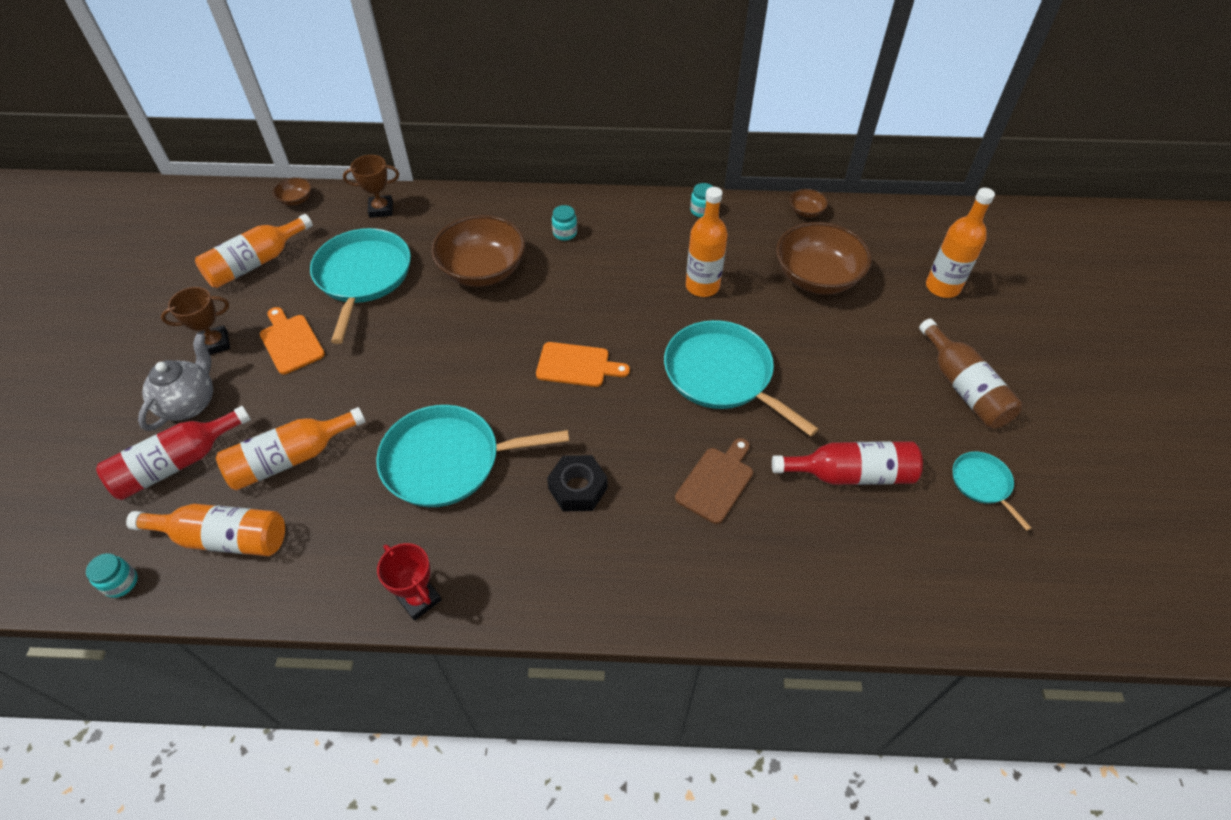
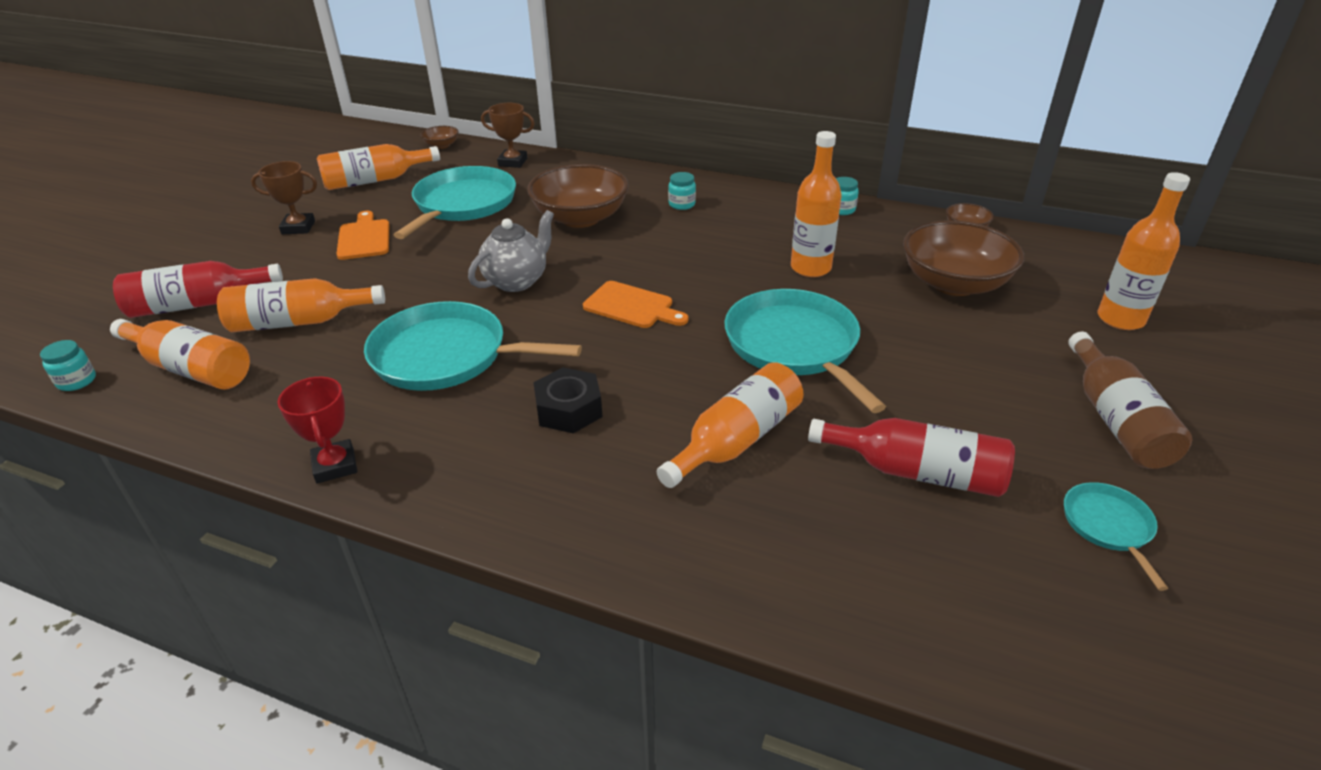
camera: 20 degrees right, 15 degrees down
grey teapot [138,333,213,431] -> grey teapot moved to [468,210,554,292]
brown cutting board [675,438,753,524] -> orange bottle [657,362,804,488]

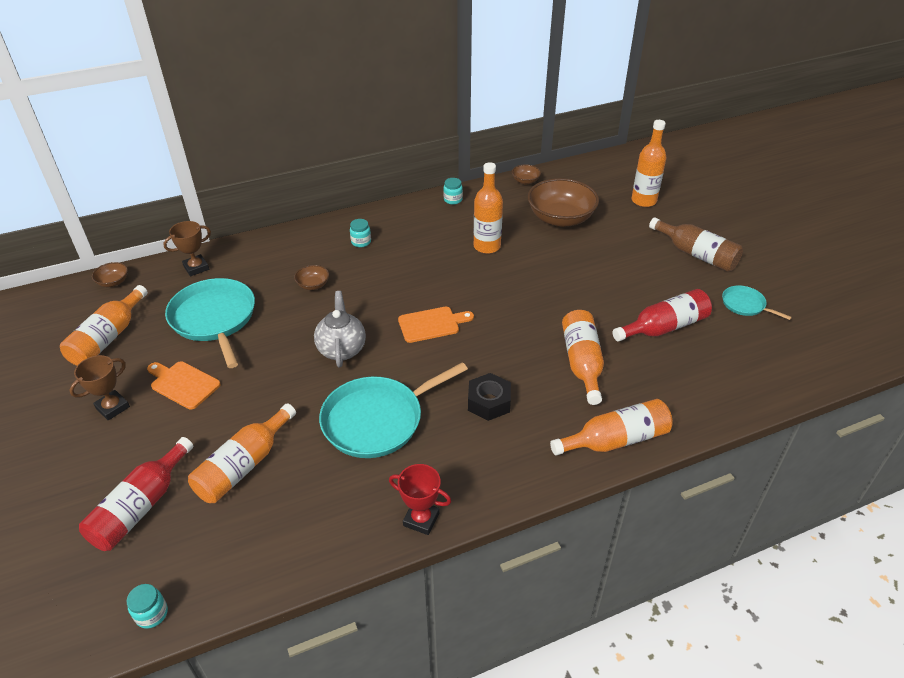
camera: 45 degrees left, 5 degrees up
orange bottle [110,319,250,389] -> orange bottle moved to [550,399,673,456]
brown bowl [527,164,629,228] -> brown bowl [294,265,329,290], size x0.45
turquoise pan [725,289,886,413] -> none

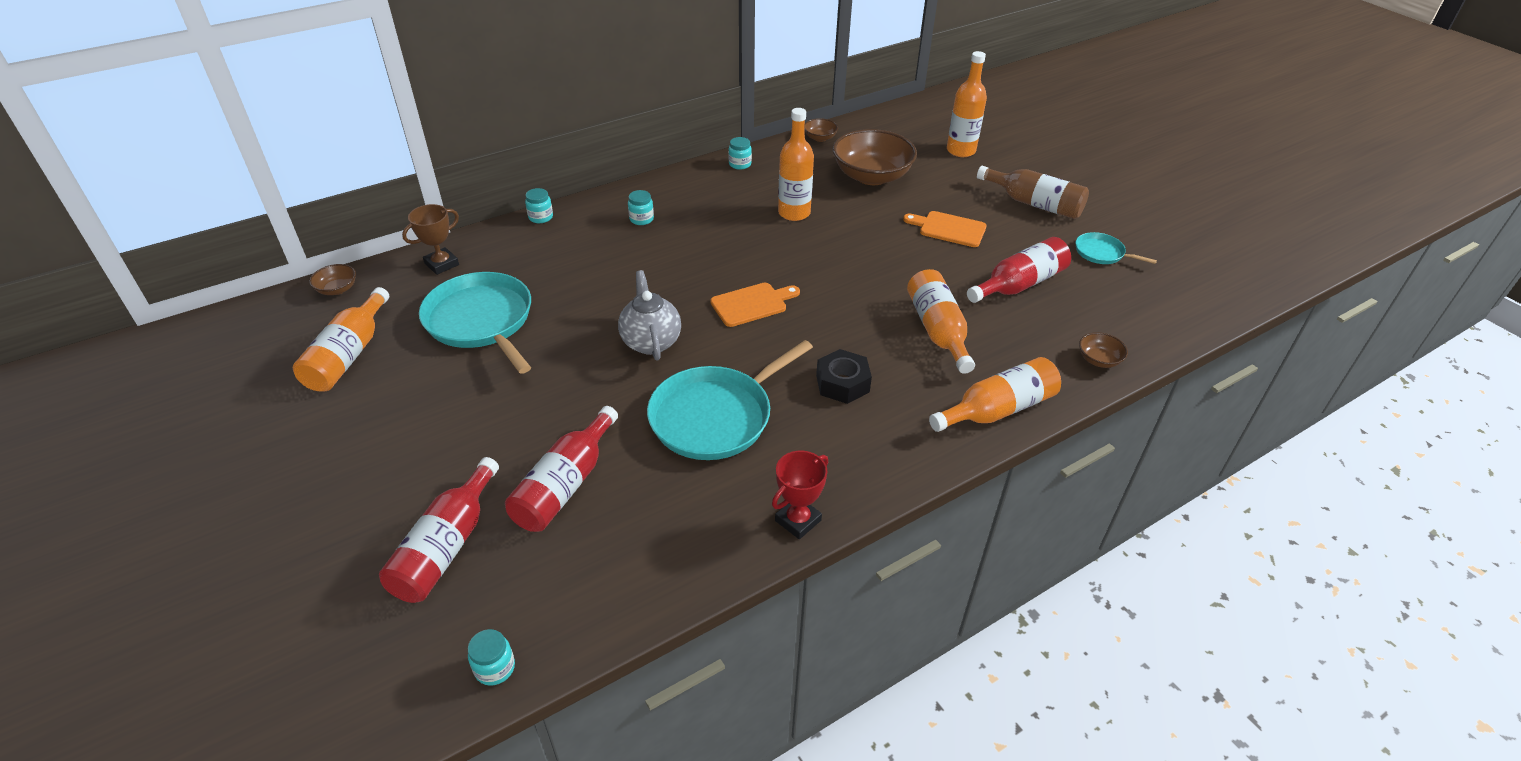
camera: 10 degrees left, 0 degrees up
brown trophy [70,355,130,420] -> none
orange cutting board [147,361,221,410] -> orange cutting board moved to [903,211,987,247]
orange bottle [188,403,296,503] -> red bottle [505,406,618,532]
brown bowl [294,265,329,290] -> brown bowl moved to [1079,332,1128,368]
red trophy [389,464,451,535] -> red trophy turned 60 degrees counterclockwise [772,451,828,539]
none -> turquoise jar [525,188,553,223]

